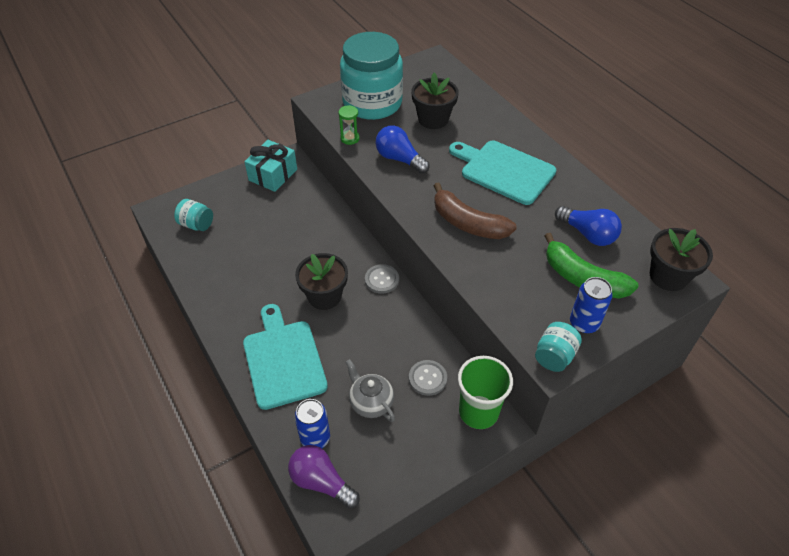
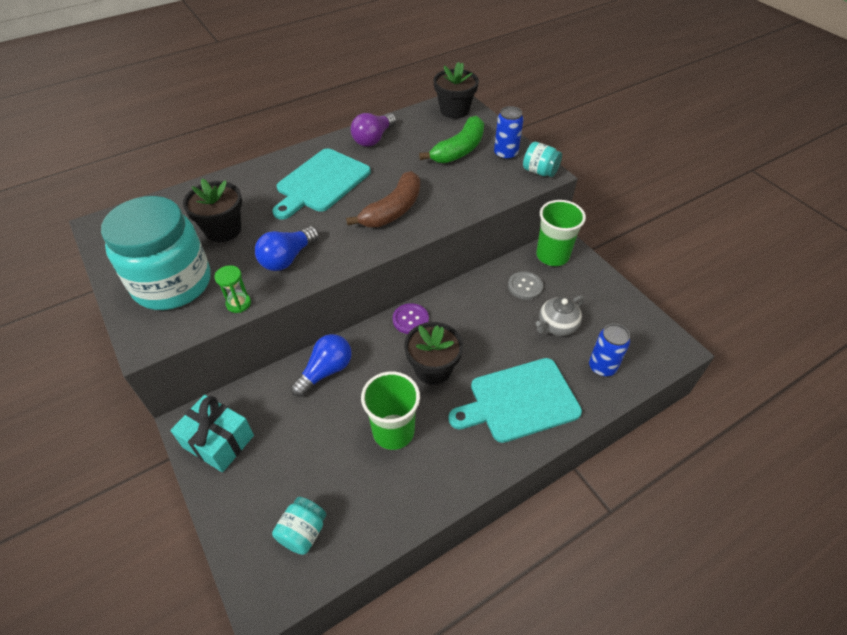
camera: 90 degrees left, 0 degrees up
purple light bulb [288,445,360,509] -> purple light bulb moved to [351,113,396,147]
grey button [365,264,399,294] -> purple button [393,303,429,334]
blue light bulb [555,206,622,246] -> blue light bulb moved to [291,334,352,397]
none -> green cup [361,371,420,450]

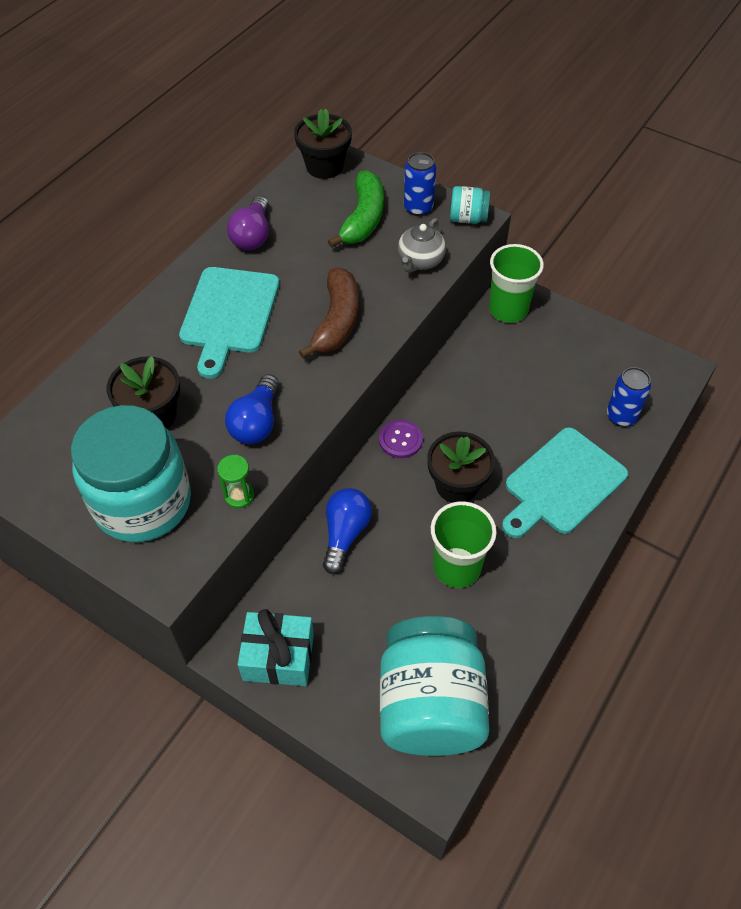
camera: 25 degrees left, 5 degrees up
turquoise jar [272,497,327,555] -> turquoise jar [380,616,489,756], size x2.31
grey button [508,271,543,300] -> none
grey teapot [536,296,584,336] -> grey teapot moved to [398,218,446,273]

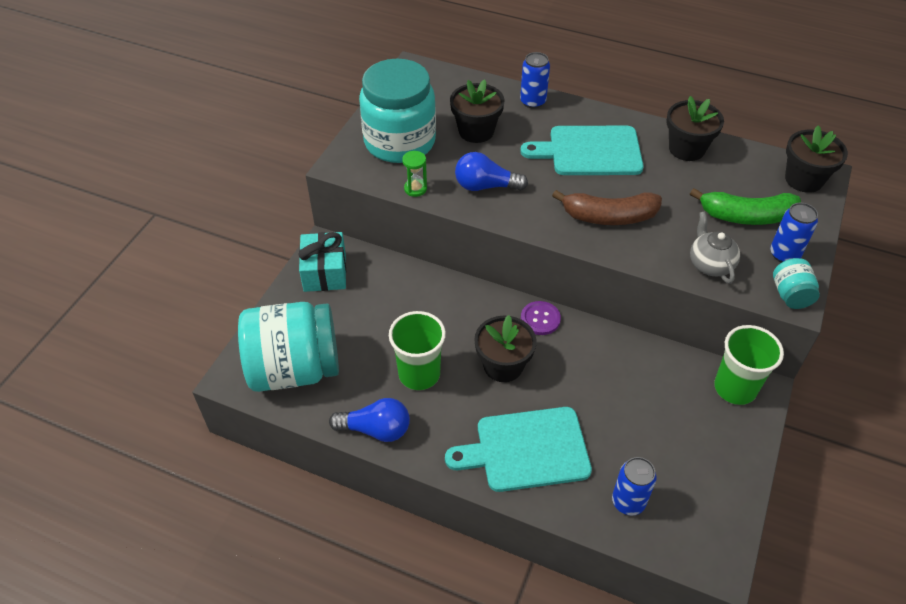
camera: 80 degrees right, 5 degrees down
purple light bulb [227,196,269,250] -> black flower pot [667,96,724,161]
blue light bulb [323,488,372,574] -> blue light bulb moved to [329,398,410,442]
grey teapot [398,218,446,273] -> grey teapot turned 60 degrees clockwise [690,212,740,284]
turquoise cutting board [502,427,628,538] -> turquoise cutting board turned 45 degrees counterclockwise [445,407,592,492]
none -> blue can [520,52,550,109]

